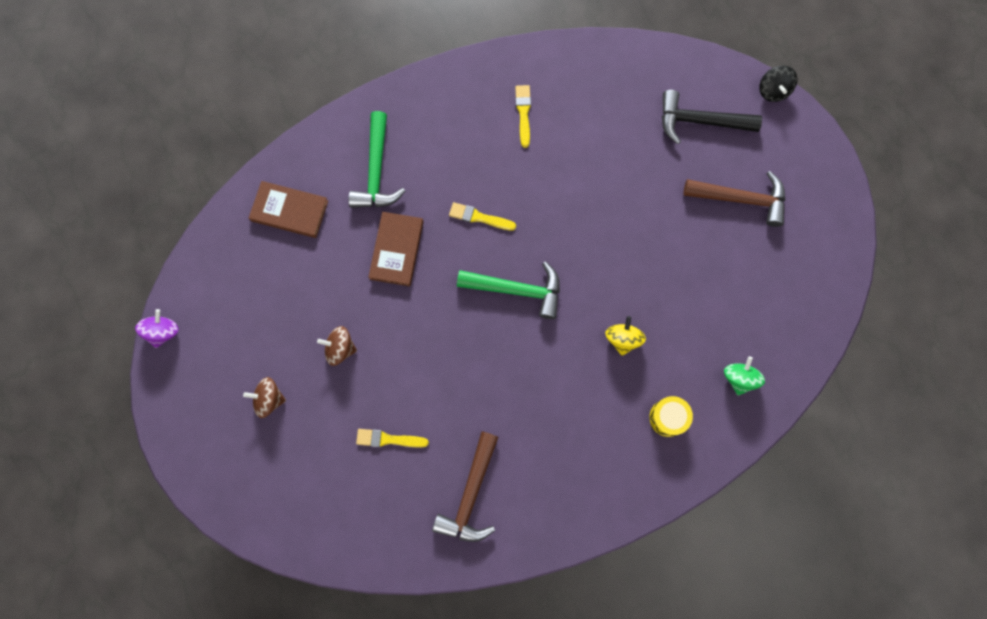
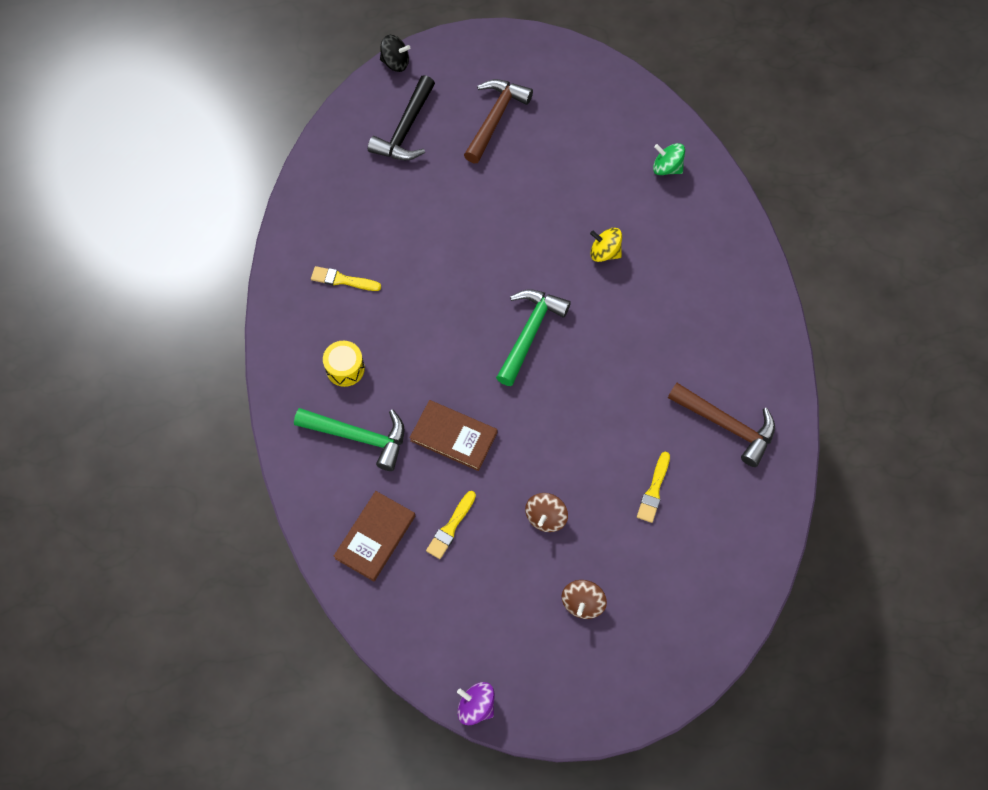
camera: 75 degrees left, 10 degrees down
yellow brush [449,202,516,231] -> yellow brush moved to [426,491,476,559]
yellow drum [649,396,693,437] -> yellow drum moved to [323,341,365,387]

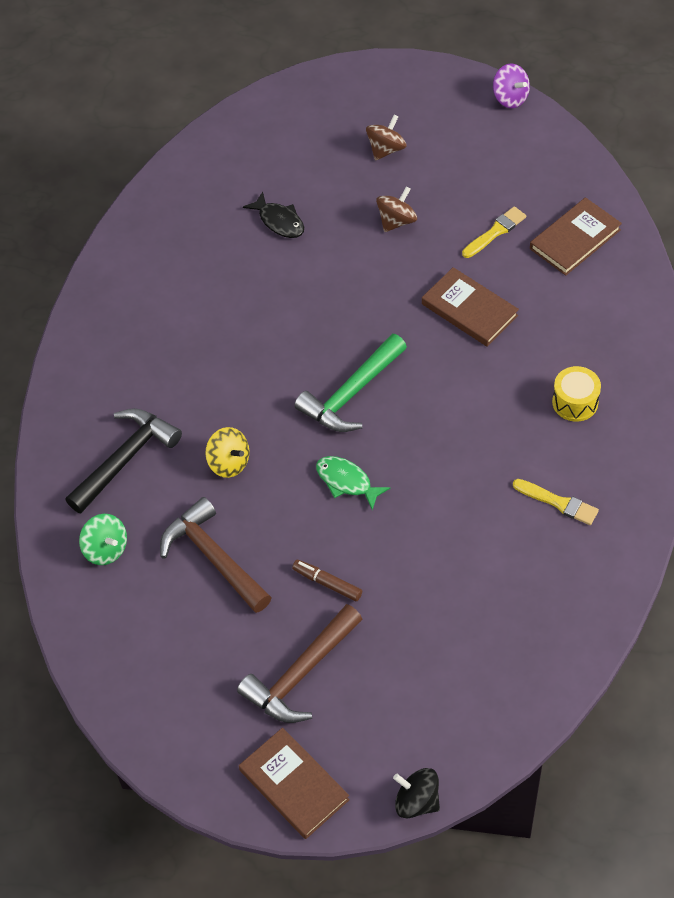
camera: 160 degrees left, 10 degrees down
green hammer [294,408,405,471] -> none
black hammer [368,75,435,160] -> black hammer moved to [65,408,182,513]
yellow brush [637,452,670,523] -> black fish [243,191,304,238]
brown hammer [668,383,775,467] -> brown hammer moved to [160,497,272,613]
none -> brown book [239,728,350,839]
none -> brown marker [292,560,362,601]
none -> green fish [316,456,390,510]

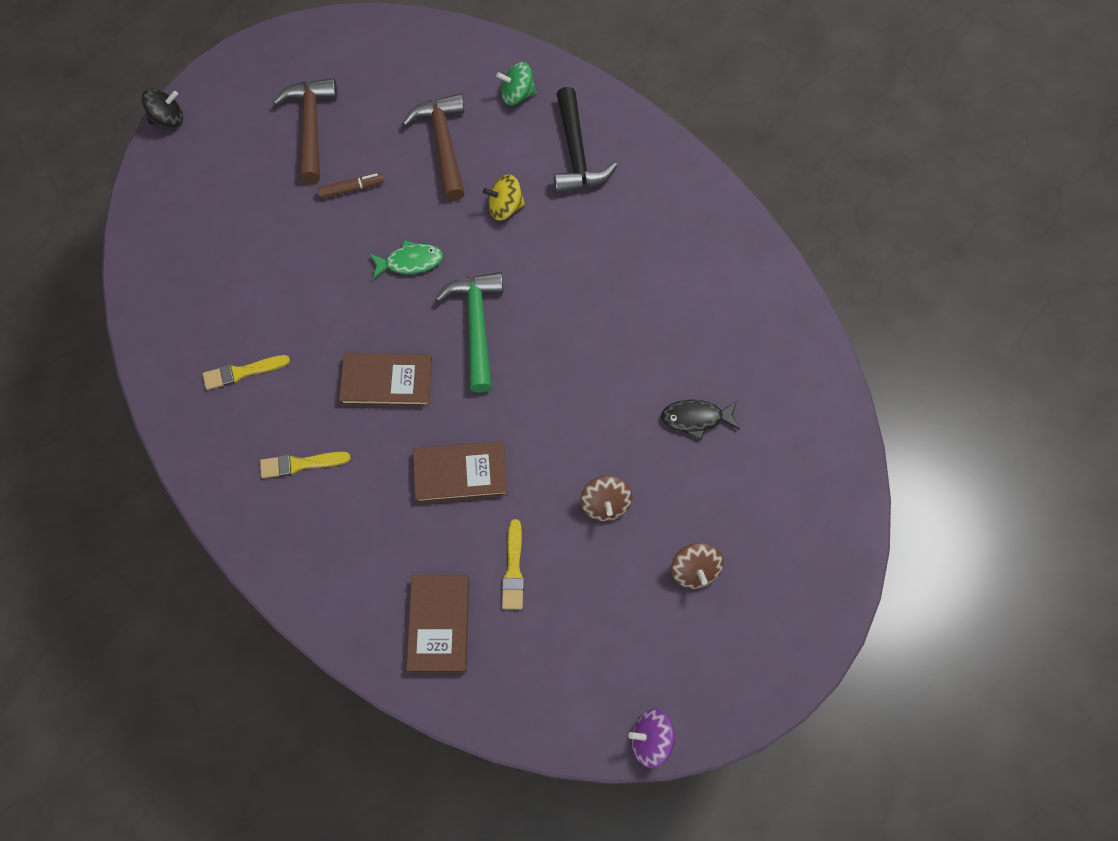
camera: 130 degrees right, 10 degrees up
brown hammer [160,497,272,613] -> brown hammer turned 105 degrees counterclockwise [402,94,465,201]
brown book [239,728,350,839] -> brown book moved to [339,353,432,407]
yellow drum [552,366,601,421] -> yellow brush [260,452,351,478]

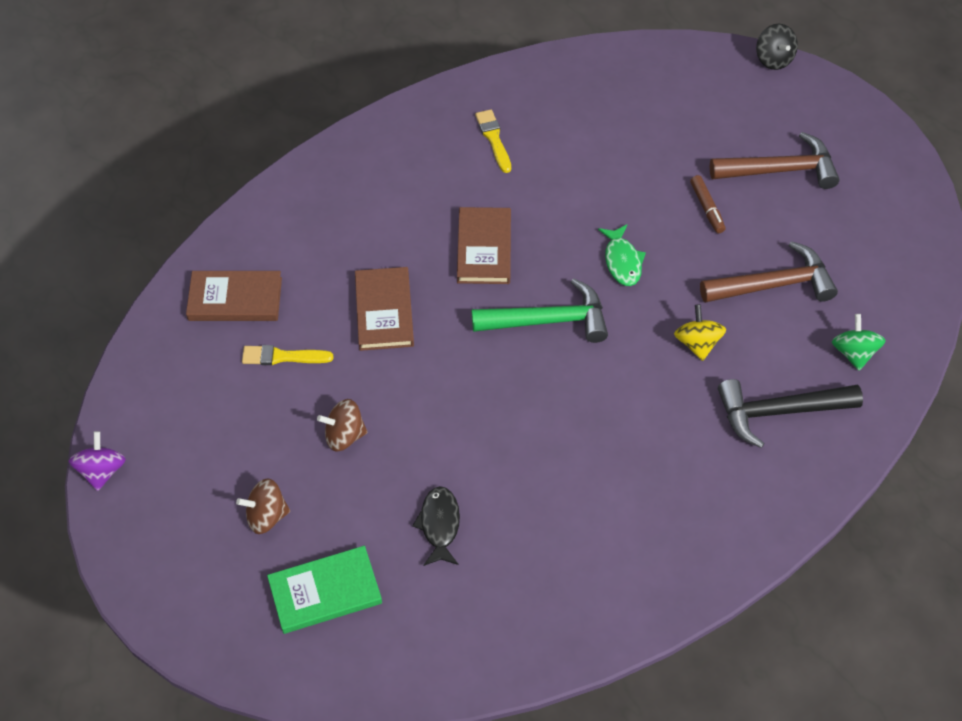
camera: 90 degrees right, 10 degrees down
yellow brush [260,452,351,478] -> none
none -> green book [267,546,382,634]

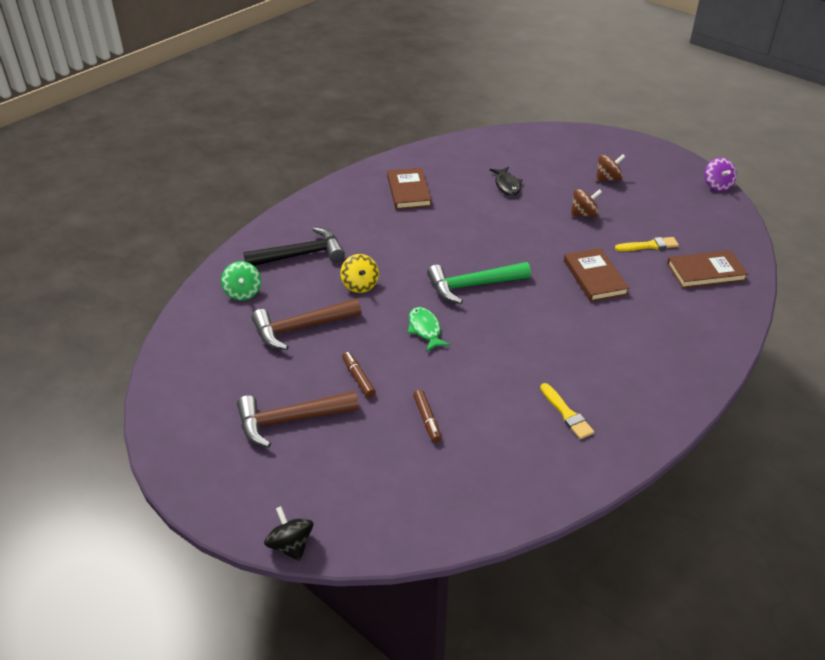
camera: 170 degrees right, 15 degrees down
green book [267,546,382,634] -> none
brown book [457,207,511,284] -> brown book moved to [387,168,432,210]
none -> brown marker [413,390,442,443]

